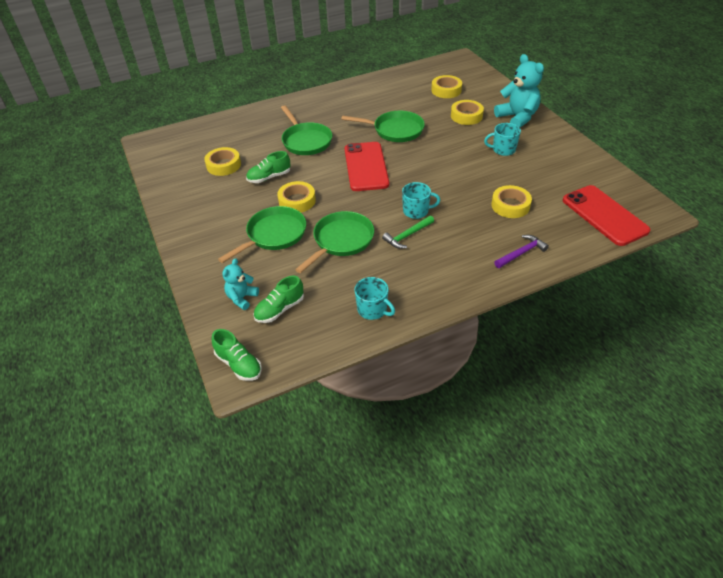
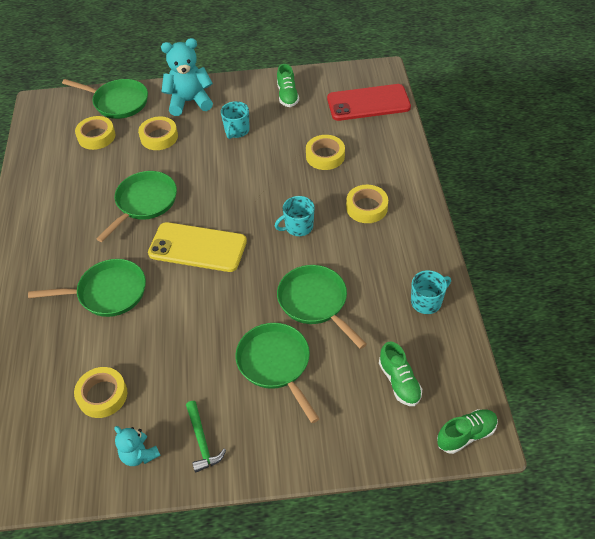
camera: 70 degrees left, 5 degrees up
turquoise teddy bear [222,258,259,310] -> turquoise teddy bear moved to [114,426,161,466]
green shoe [246,151,290,183] -> green shoe moved to [277,64,299,107]
yellow tape [277,181,316,212] -> yellow tape moved to [346,185,388,223]
red phone [345,142,389,191] -> yellow phone [148,222,247,272]
green hammer [382,215,434,249] -> green hammer moved to [186,401,226,473]
turquoise mug [402,182,441,219] -> turquoise mug turned 135 degrees counterclockwise [275,196,315,236]
purple hammer [494,235,549,268] -> none
none -> green pan [62,79,148,119]

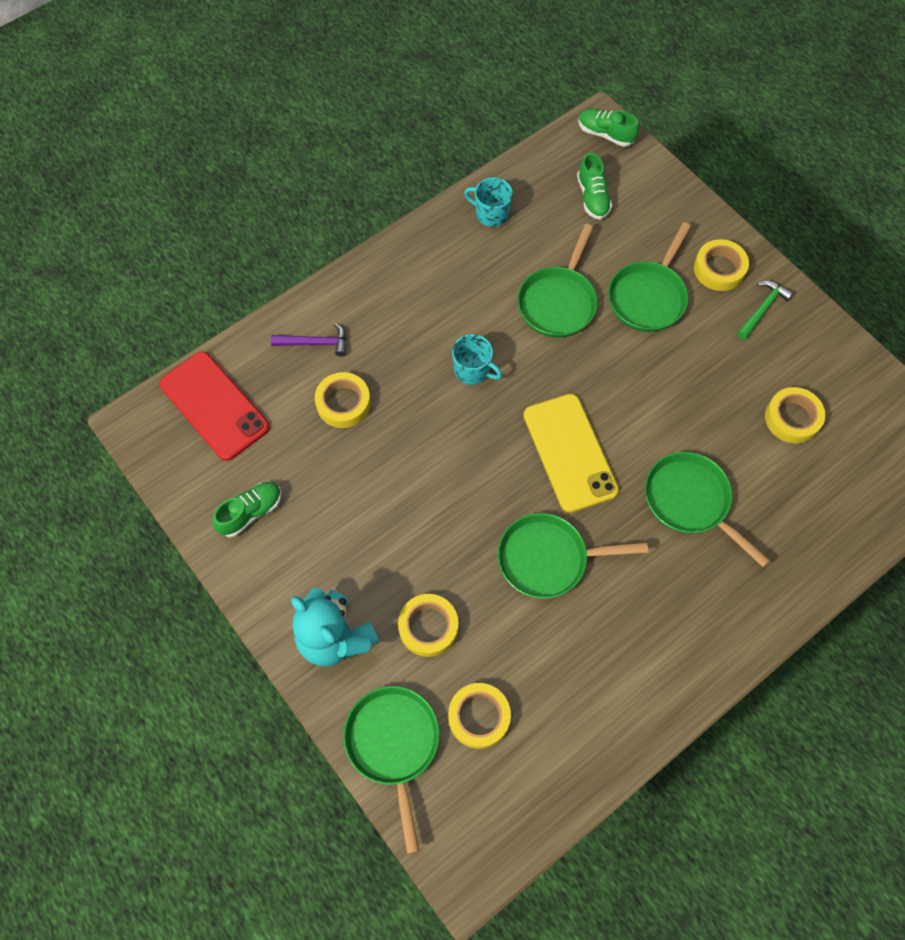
camera: 125 degrees left, 15 degrees up
turquoise teddy bear [114,426,161,466] -> none
turquoise mug [221,101,250,139] -> none
yellow tape [346,185,388,223] -> yellow tape moved to [694,239,749,291]
green shoe [379,341,422,406] -> green shoe turned 135 degrees clockwise [577,153,612,220]
none -> purple hammer [271,323,347,356]

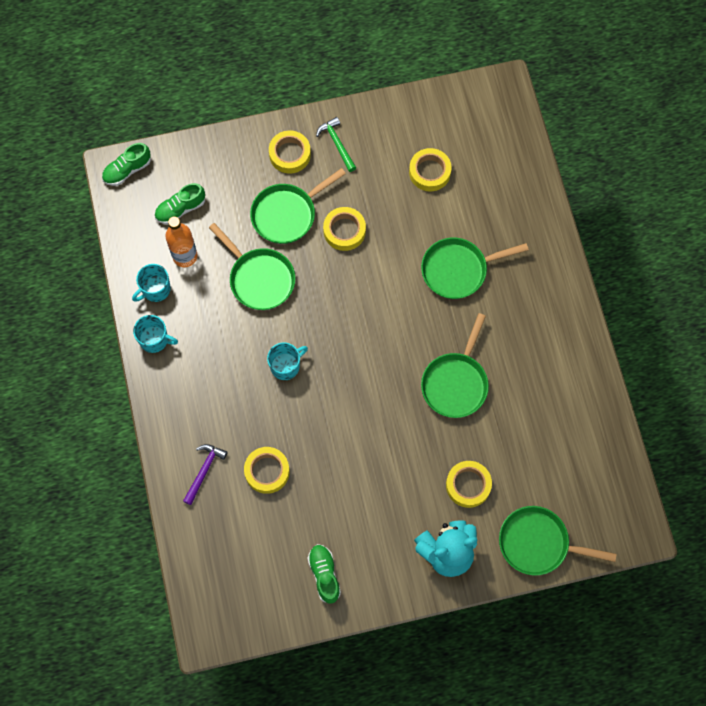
camera: 65 degrees left, 5 degrees up
red phone [159,351,270,461] -> none
yellow tape [448,683,511,749] -> yellow tape moved to [323,207,366,251]
yellow phone [524,394,619,513] -> none
green shoe [577,153,612,220] -> green shoe turned 135 degrees clockwise [154,183,205,224]
green pan [608,222,691,332] -> green pan turned 90 degrees clockwise [250,168,346,244]
none -> turquoise mug [133,315,178,353]
none -> orange bottle [165,216,198,267]

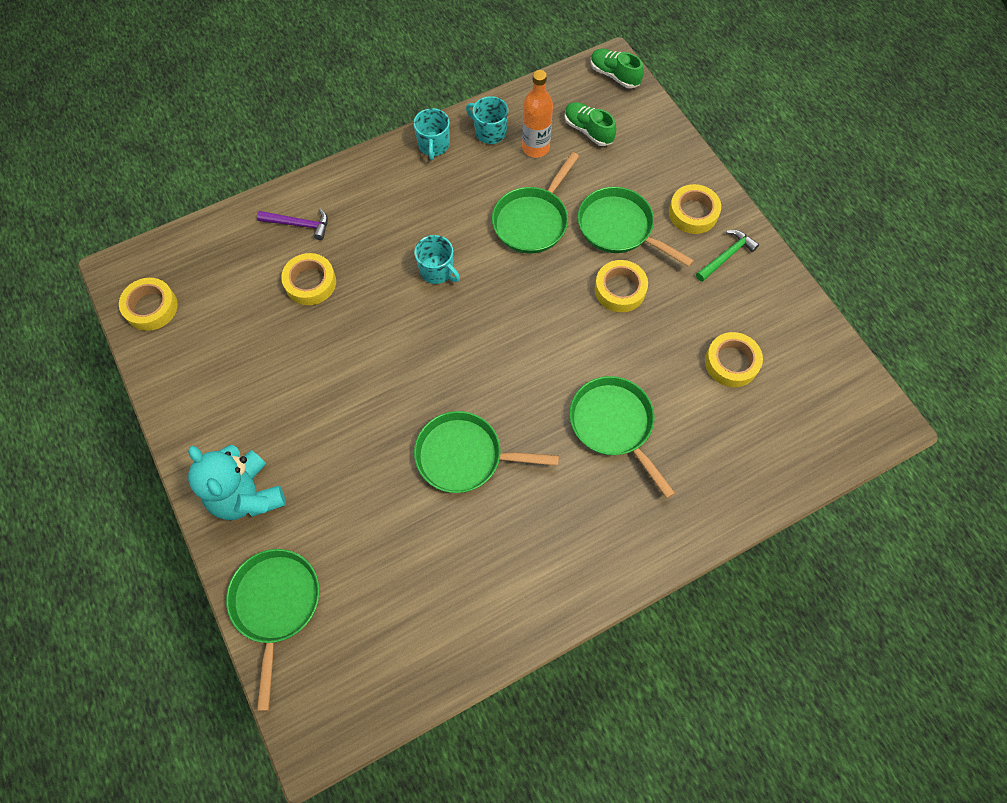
camera: 75 degrees right, 5 degrees down
green shoe [307,544,341,604] -> none
yellow tape [446,461,492,508] -> yellow tape moved to [119,278,178,331]

